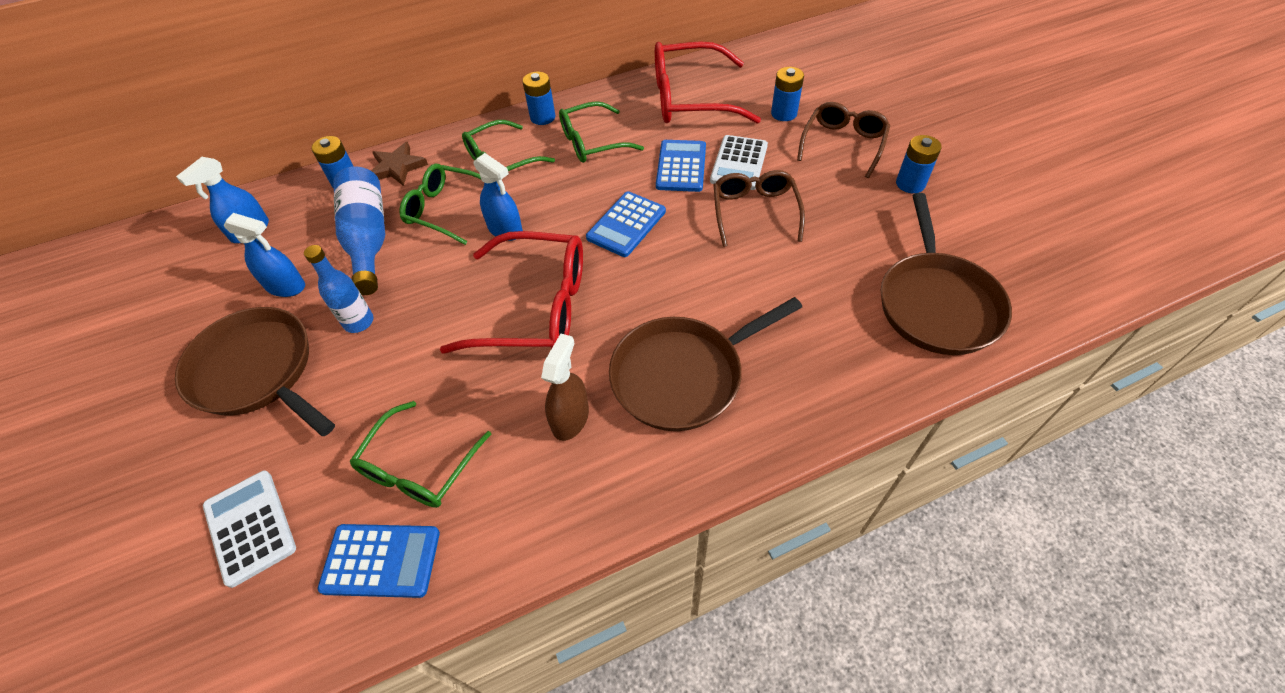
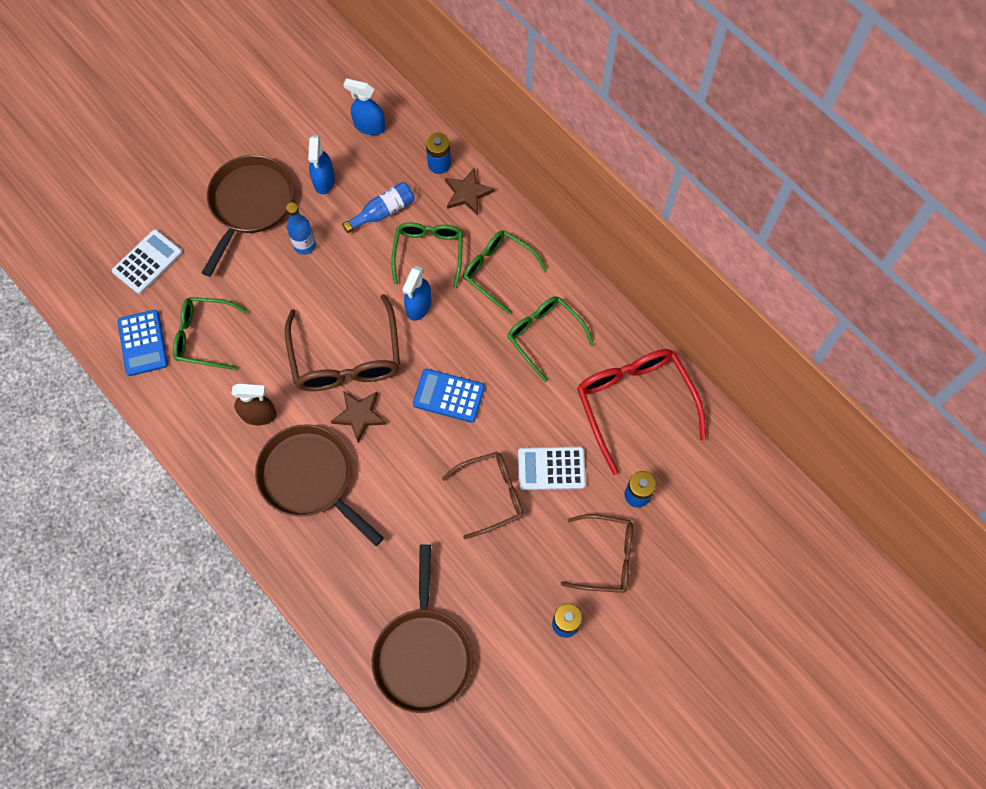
camera: 70 degrees right, 15 degrees up
blue bottle [333,166,385,295] -> blue bottle [342,182,414,233], size x0.64
red glasses [440,231,583,353] -> brown glasses [285,294,400,391]
blue battery [522,72,555,125] -> none
blue calculator [656,140,706,192] -> none
brown pan [881,193,1012,355] -> brown pan turned 75 degrees counterclockwise [372,544,473,713]
none -> brown star [331,391,387,442]

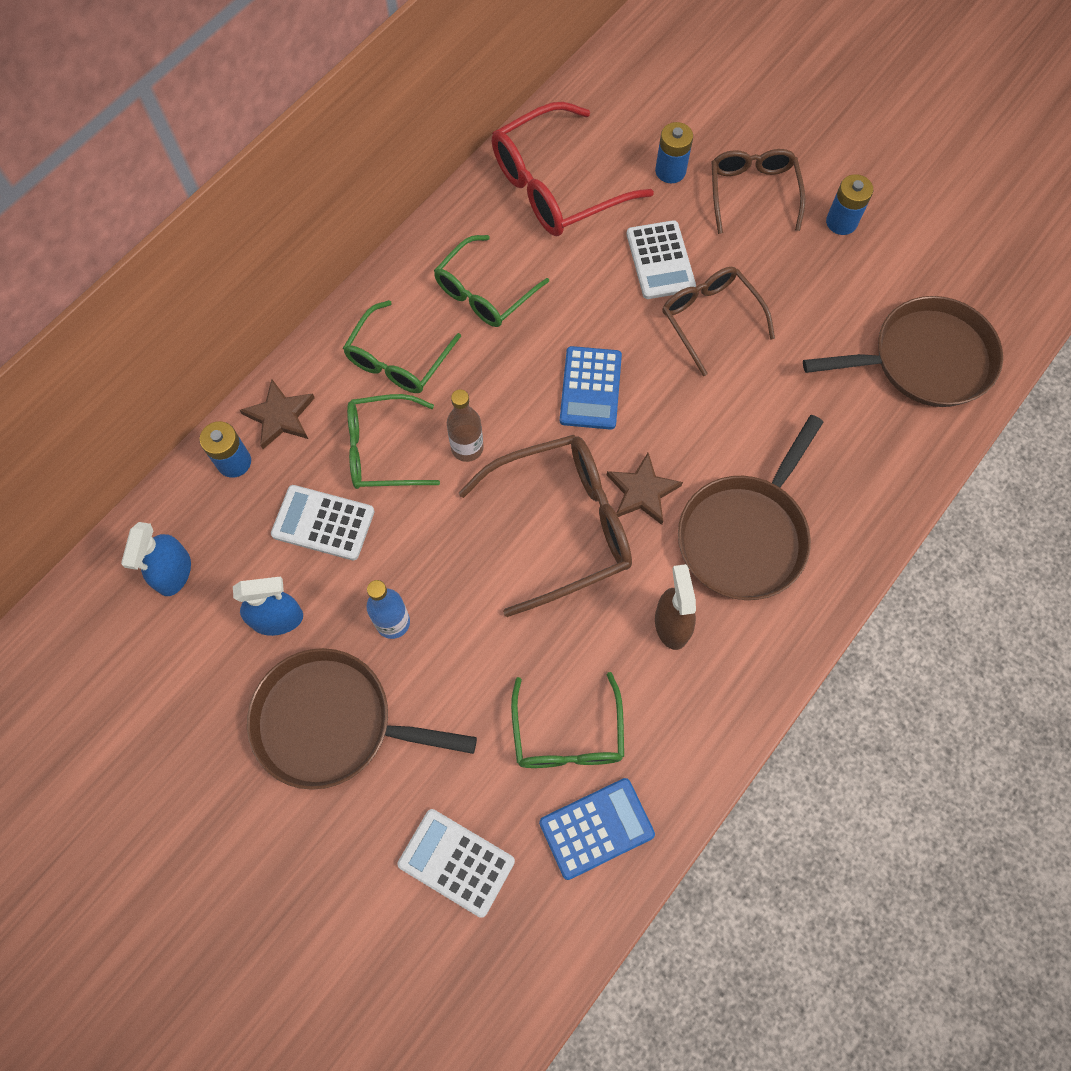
camera: 100 degrees left, 0 degrees up
blue bottle [342,182,414,233] -> white calculator [271,485,375,560]
blue spray bottle [402,266,432,321] -> brown bottle [447,389,484,462]

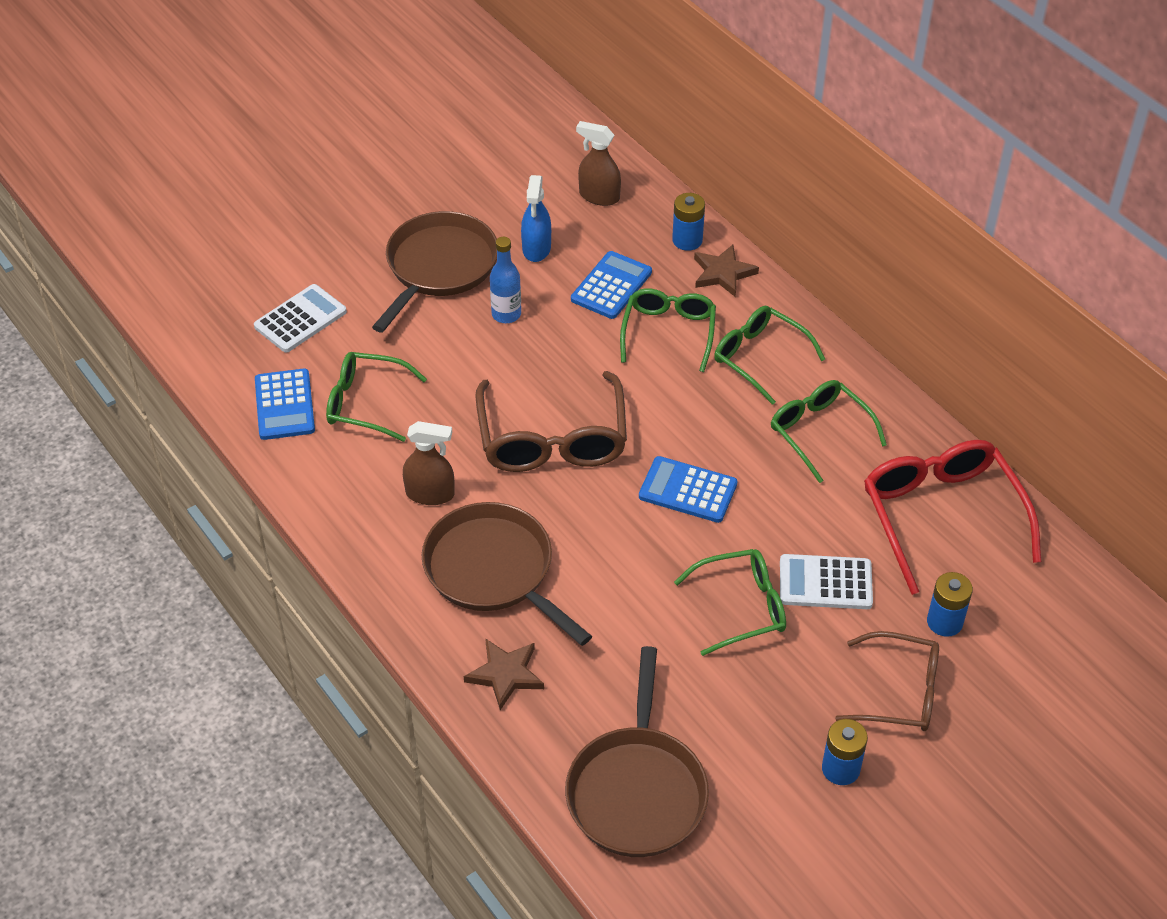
camera: 105 degrees right, 20 degrees down
blue spray bottle [121,522,191,596] -> brown spray bottle [576,121,621,206]
white calculator [271,485,375,560] -> blue calculator [571,251,652,319]
brown bottle [447,389,484,462] -> none
brown star [607,453,683,525] -> brown star moved to [464,638,544,710]
brown glasses [662,267,775,376] -> green glasses [674,549,786,656]

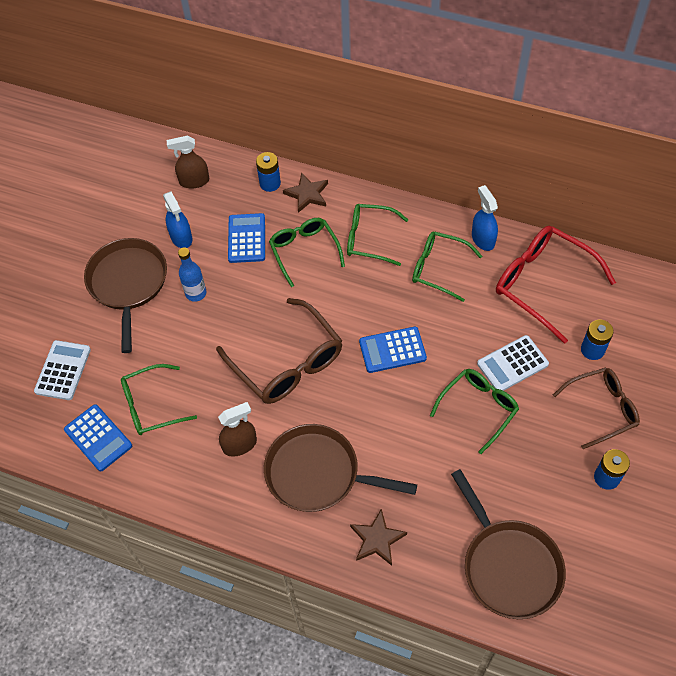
camera: 30 degrees left, 10 degrees up
none -> blue spray bottle [472,185,498,251]

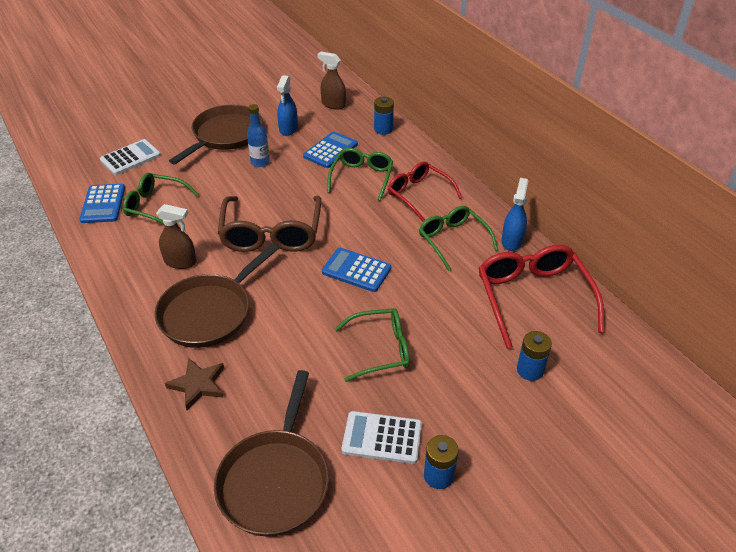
camera: 35 degrees right, 15 degrees down
brown pan [264,424,417,512] -> brown pan turned 105 degrees counterclockwise [154,243,279,348]
brown star [283,172,328,213] -> none
green glasses [347,204,408,266] -> red glasses [388,161,462,222]
white calculator [477,335,549,391] -> white calculator moved to [342,411,422,464]
brown glasses [553,368,640,449] -> none

